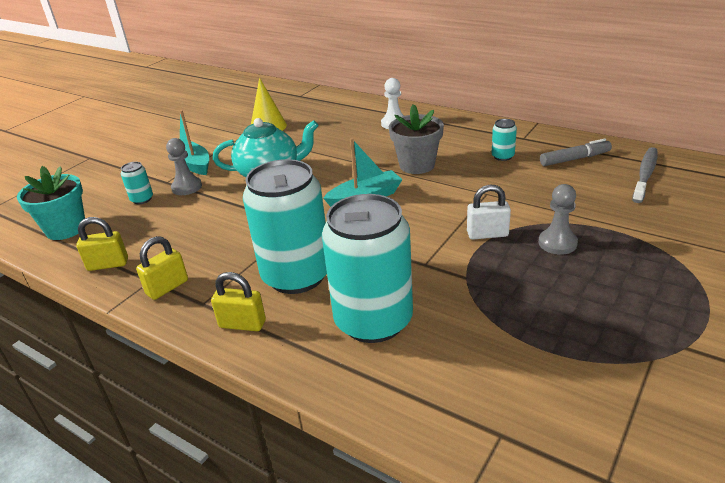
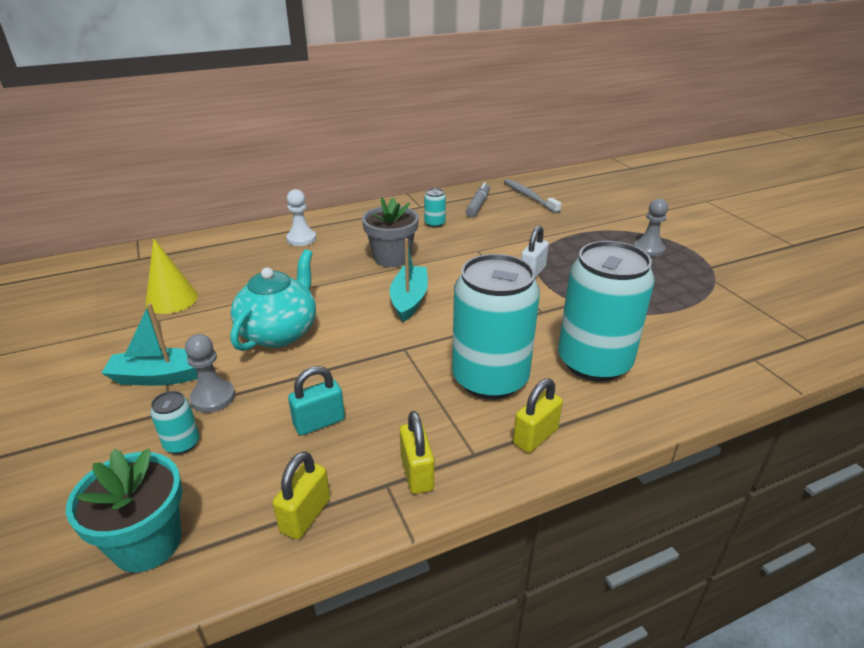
camera: 60 degrees left, 0 degrees up
grey pawn [539,184,578,255] -> grey pawn moved to [634,199,668,257]
none -> turquoise padlock [288,366,345,436]

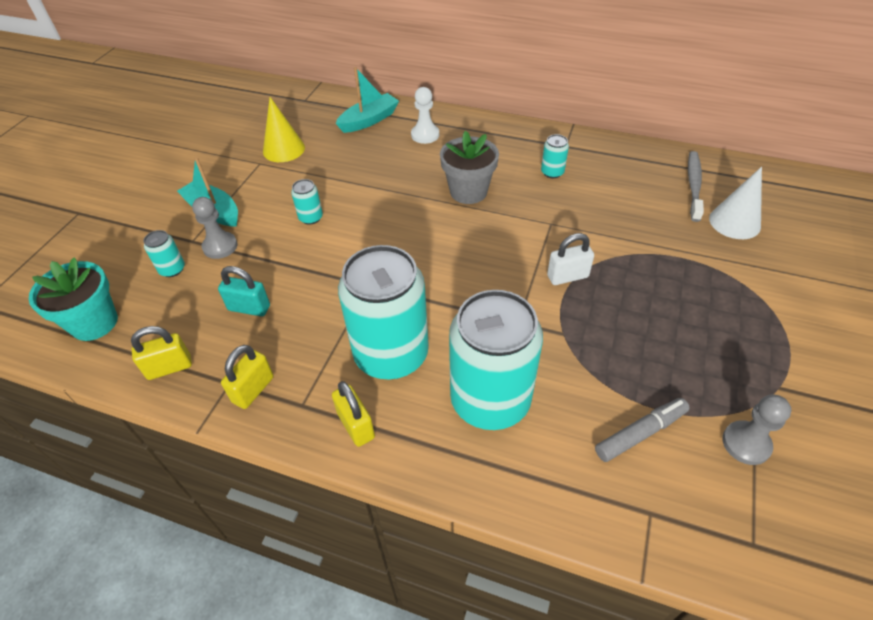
camera: 45 degrees right, 15 degrees up
turquoise teapot [231,249,316,351] -> turquoise can [291,179,323,225]
turquoise boat [390,239,428,322] -> turquoise boat moved to [336,67,399,133]
grey marker [466,182,490,217] -> grey marker moved to [595,398,690,462]
yellow padlock [513,378,563,453] -> yellow padlock turned 60 degrees clockwise [332,381,375,447]
grey pawn [634,199,668,257] -> grey pawn moved to [722,394,791,465]
none -> white cone [709,167,762,239]

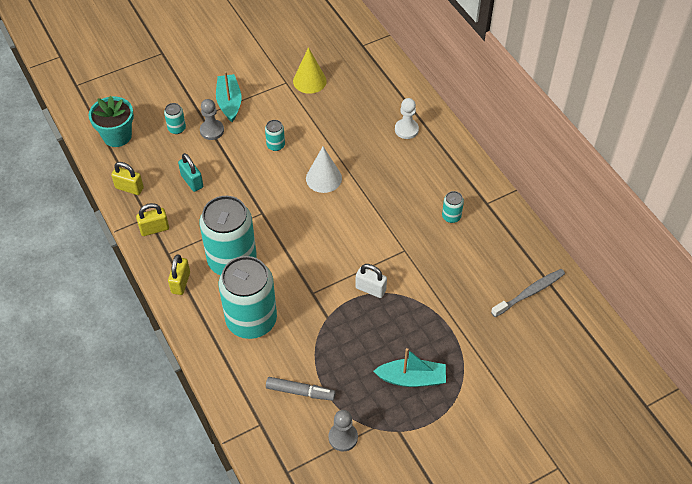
camera: 40 degrees right, 5 degrees up
turquoise boat [336,67,399,133] -> turquoise boat moved to [373,348,446,387]
grey flower pot [440,131,499,204] -> none
white cone [709,167,762,239] -> white cone moved to [306,147,342,193]

